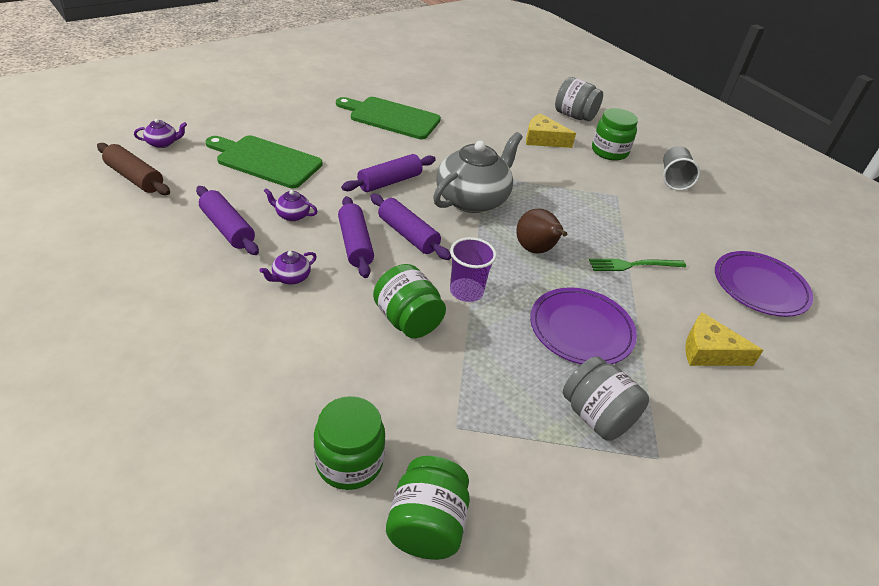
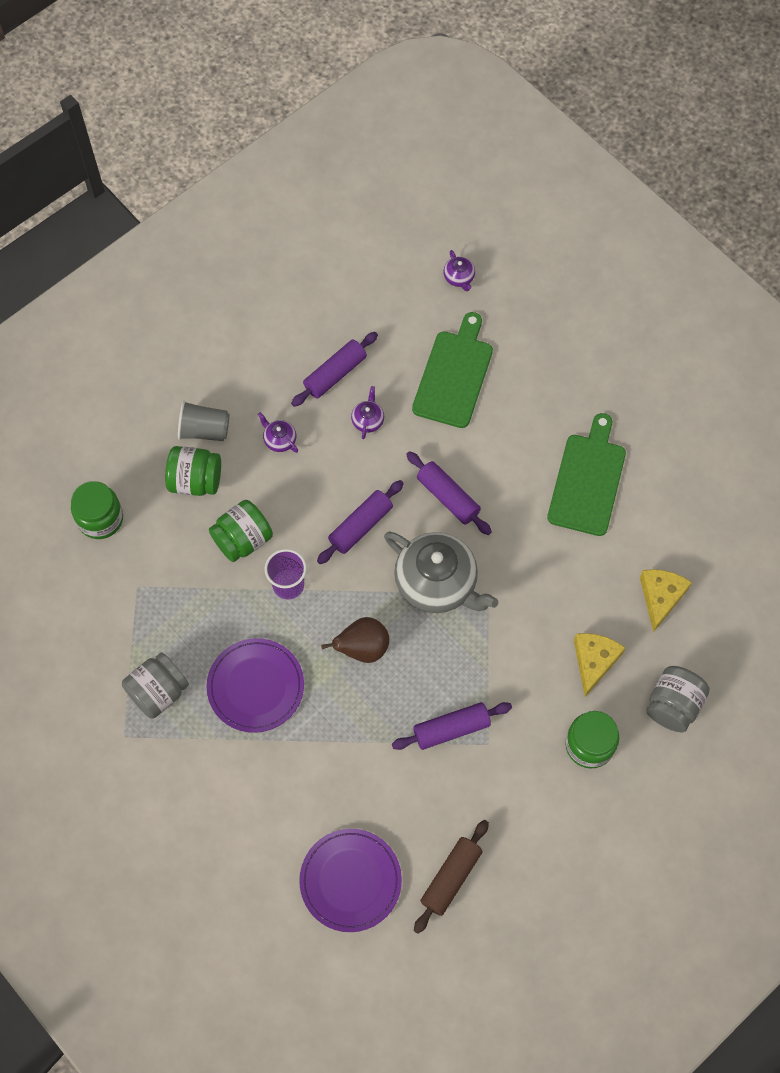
camera: 90 degrees right, 25 degrees up
brown rolling pin [97,143,170,195] -> brown rolling pin moved to [414,820,489,934]
purple rolling pin [338,196,374,278] -> purple rolling pin moved to [392,702,512,750]
green jar [386,456,470,560] -> green jar moved to [165,446,221,496]
green fork [589,259,686,271] -> none
grey cup [663,146,700,191] -> grey cup moved to [178,401,229,441]
yellow cheese [685,312,764,366] -> yellow cheese moved to [640,569,692,632]

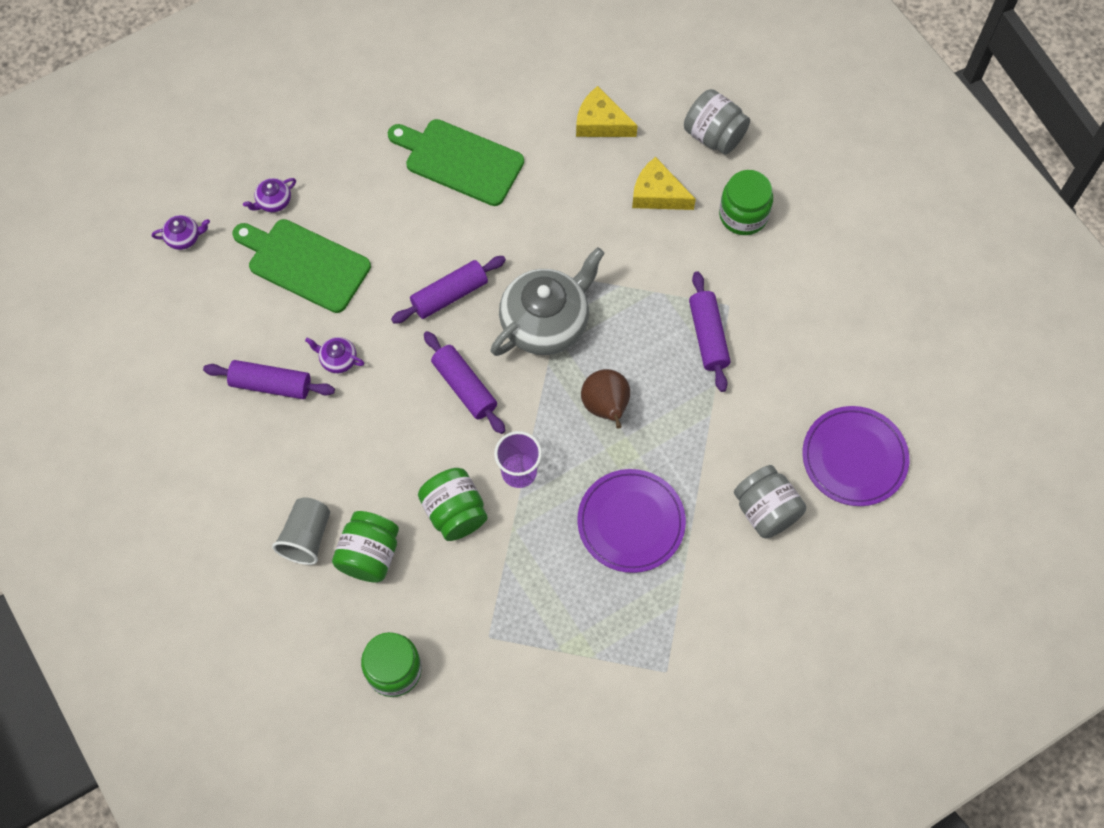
camera: 80 degrees left, 0 degrees up
grey jar [122,652,189,719] -> grey jar moved to [734,465,806,539]
purple teapot [258,412,298,453] -> purple teapot moved to [243,178,296,212]
purple rolling pin [291,332,378,407] -> purple rolling pin turned 45 degrees counterclockwise [203,360,335,399]
brown rolling pin [414,820,489,934] -> none

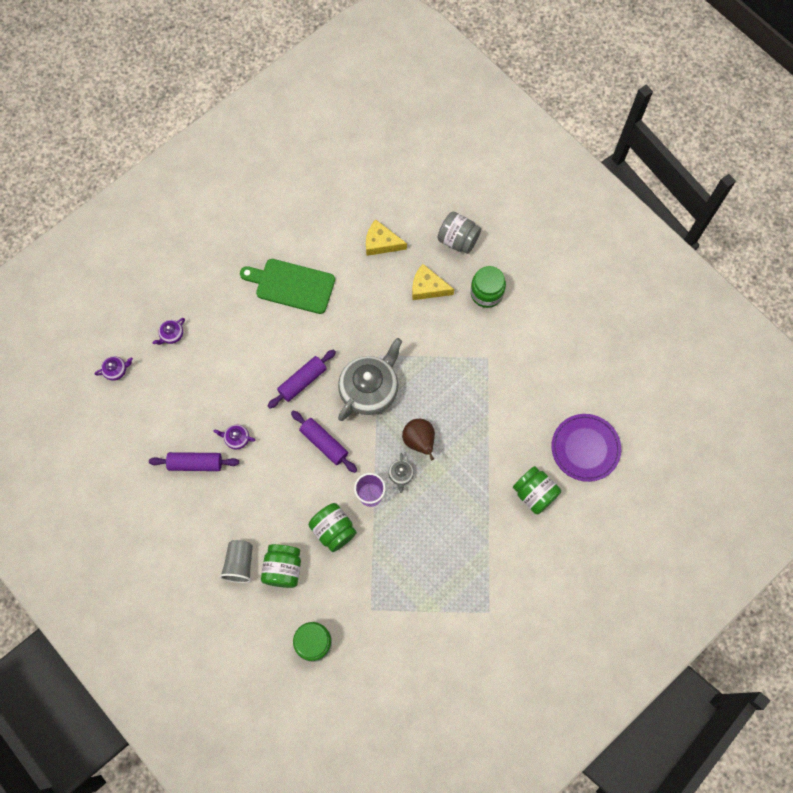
camera: 10 degrees left, 5 degrees up
green cutting board [233,219,371,313] -> none
purple plate [577,469,686,573] -> none
purple rolling pin [689,271,730,392] -> none
grey jar [734,465,806,539] -> green jar [513,466,561,514]
none -> grey teapot [388,453,414,493]

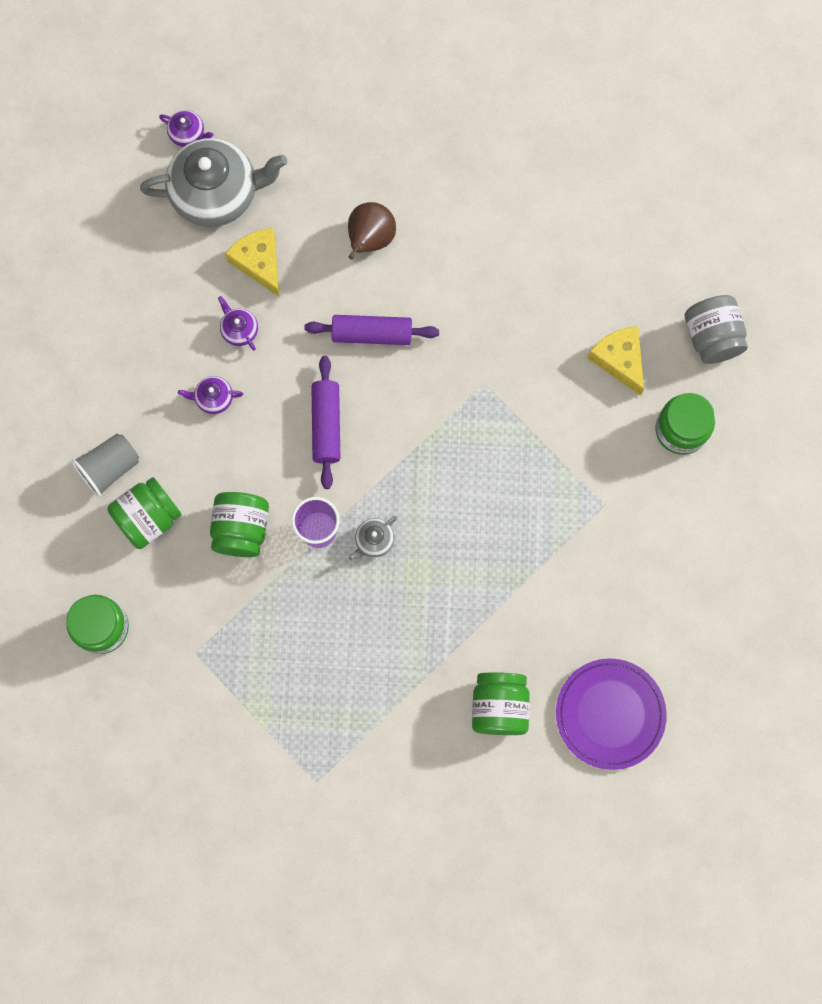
camera: 45 degrees right, 5 degrees up
purple rolling pin [149,452,239,471] -> none
purple teapot [153,318,185,345] -> purple teapot moved to [178,376,243,414]
green cutting board [240,259,335,314] -> none
grey teapot [338,338,402,421] -> grey teapot moved to [140,138,287,227]
yellow cheese [366,219,407,256] -> yellow cheese moved to [225,228,279,296]
brown pear [402,419,435,461] -> brown pear moved to [348,202,396,260]

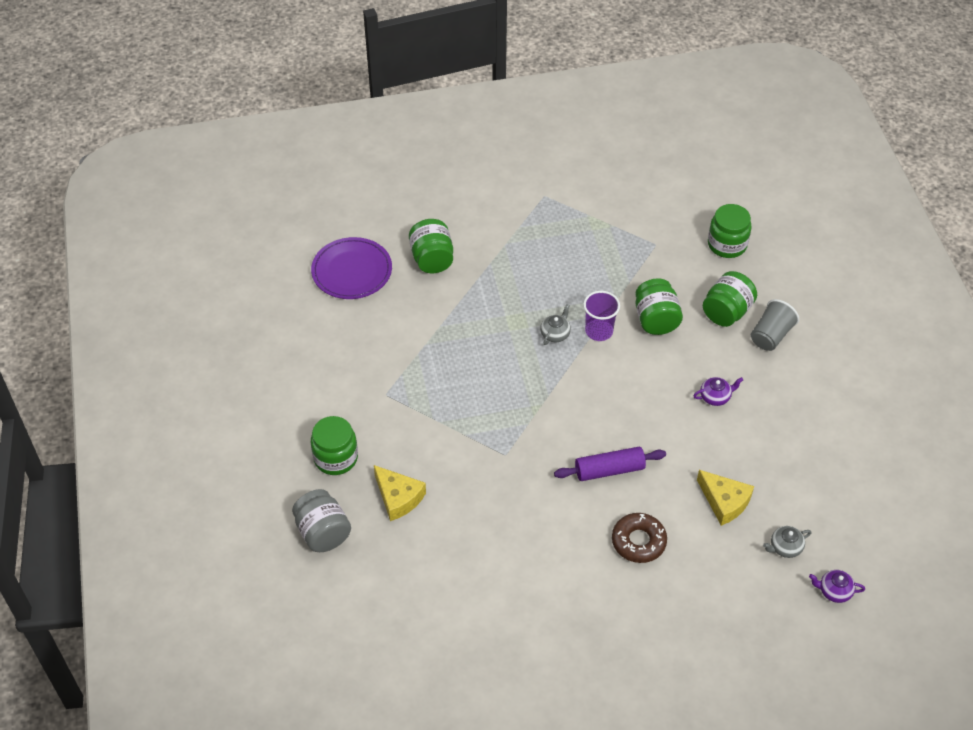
camera: 165 degrees right, 25 degrees down
grey teapot [140,138,287,227] -> grey teapot [763,526,812,558], size x0.42
purple teapot [218,296,258,351] -> none
purple rolling pin [311,356,340,489] -> none
brown pear [348,202,396,260] -> brown donut [612,513,667,563]

